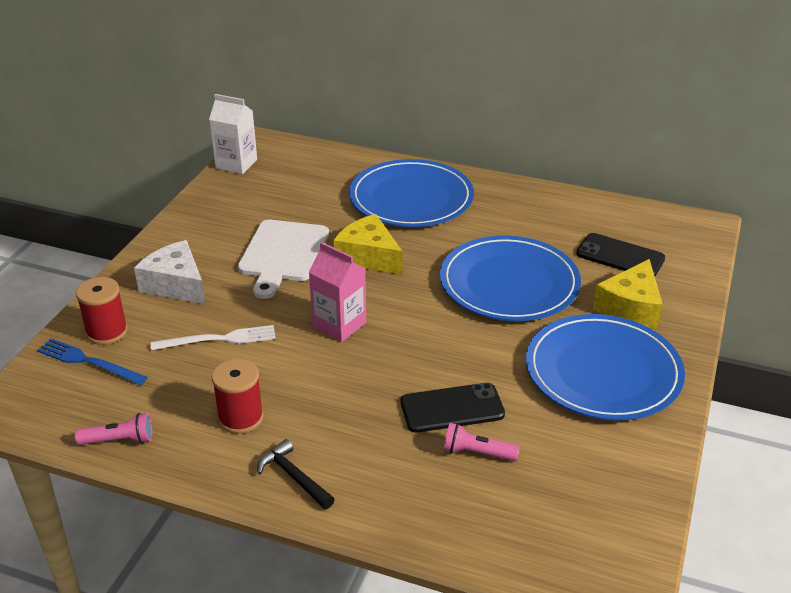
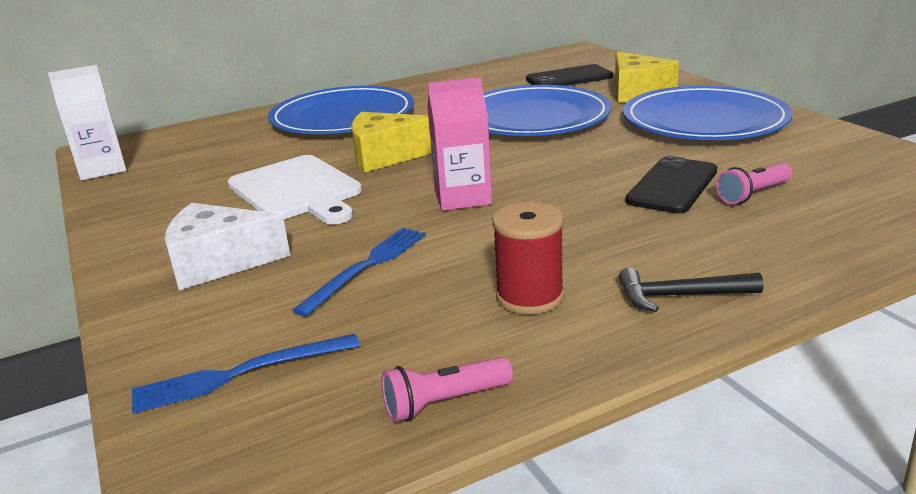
camera: 45 degrees left, 10 degrees down
pink flashlight [75,413,152,445] -> pink flashlight turned 150 degrees counterclockwise [381,357,513,422]
red spool [76,277,128,345] -> none
white fork [151,325,276,351] -> blue fork [292,228,426,316]

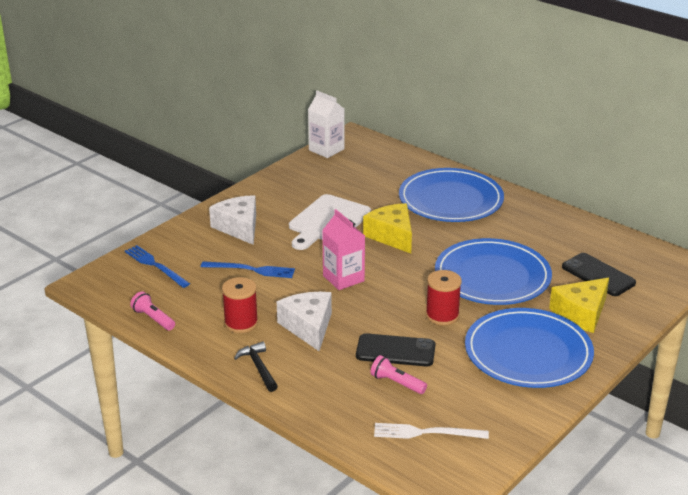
camera: 65 degrees right, 5 degrees up
none -> white cheese [277,292,332,351]
none -> white fork [374,423,489,439]
none -> red spool [426,270,462,325]

